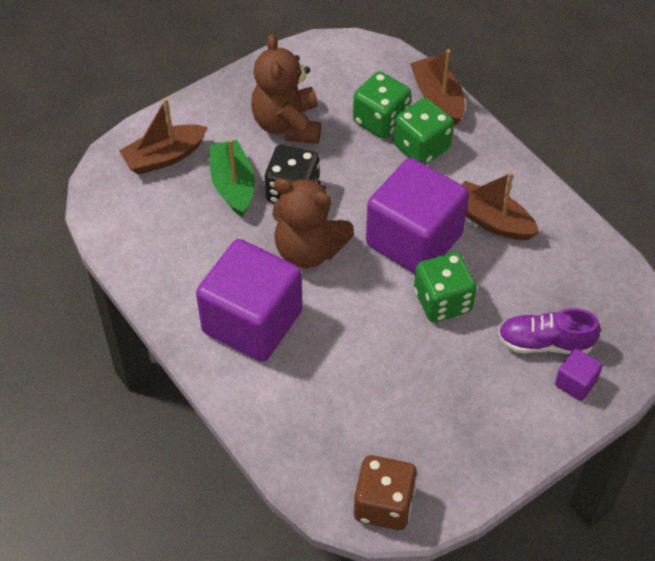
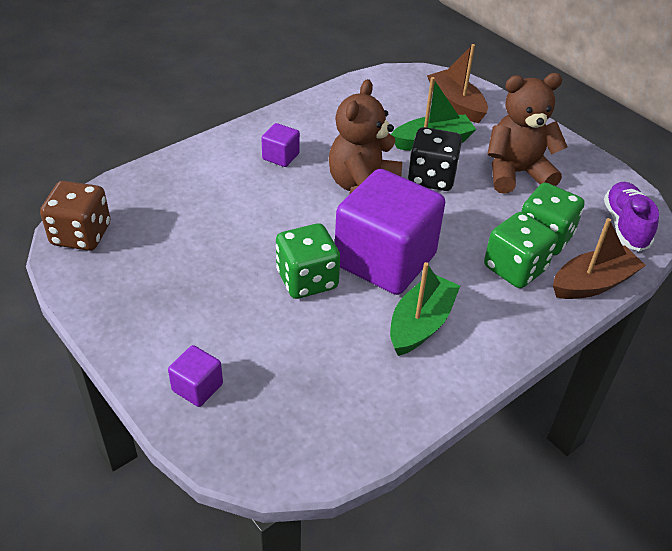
camera: 85 degrees right, 10 degrees down
purple cube [196,239,303,362] -> purple cube [261,123,300,167], size x0.42
brown boat [462,172,540,240] -> green boat [390,262,460,356]
purple shoe [498,308,601,354] -> purple shoe moved to [604,182,659,251]

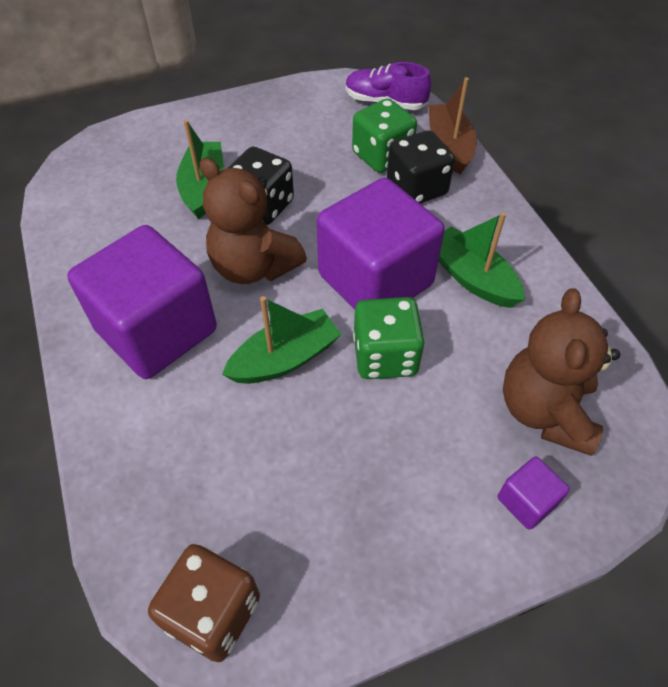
camera: 70 degrees left, 10 degrees up
purple cube [261,123,300,167] -> purple cube [67,225,217,379], size x2.41
brown boat [427,44,488,123] -> none
green dice [484,212,558,288] -> black dice [387,130,455,203]
brown teddy bear [487,73,567,194] -> brown teddy bear moved to [503,288,620,456]
none -> green boat [222,296,342,384]

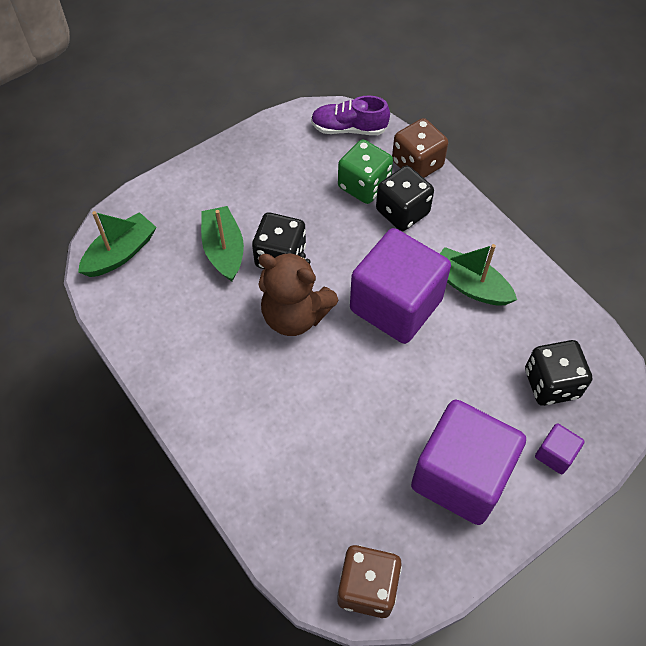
camera: 15 degrees left, 5 degrees up
purple cube [67,225,217,379] -> purple cube moved to [411,400,526,525]
green boat [222,296,342,384] -> green boat moved to [78,211,157,277]
green dice [353,297,425,379] -> none
brown boat [428,77,477,175] -> brown dice [392,118,448,178]
brown teddy bear [503,288,620,456] -> black dice [525,340,592,406]

